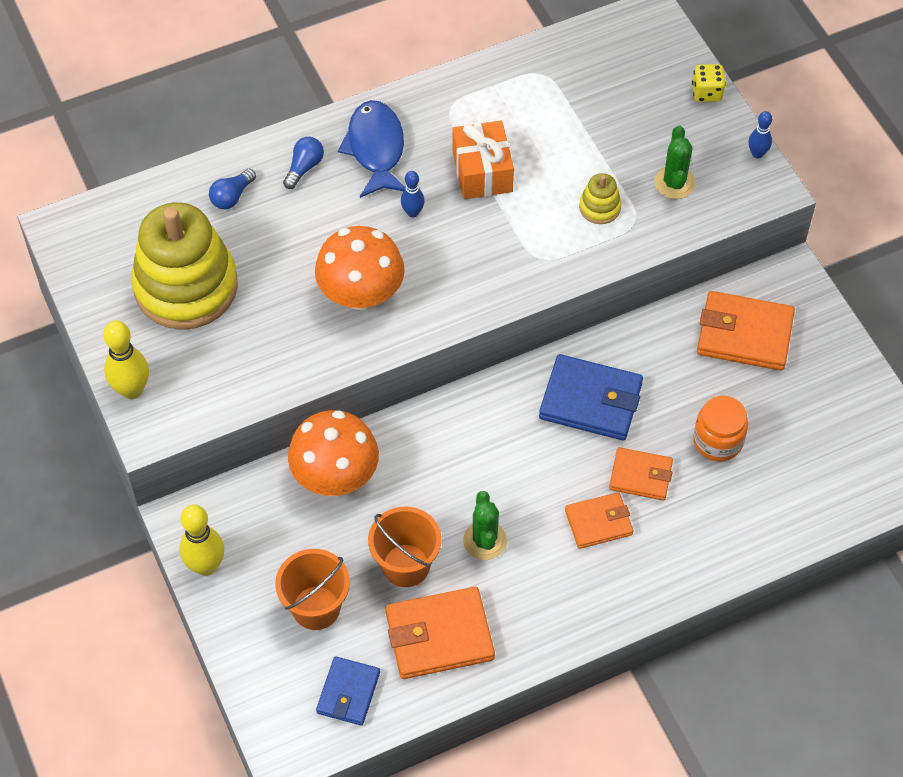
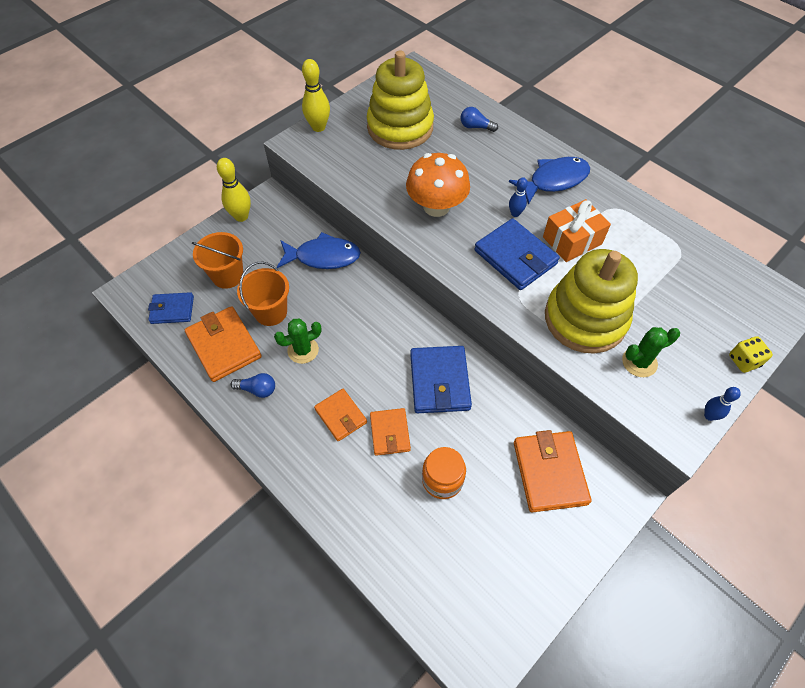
camera: 70 degrees right, 0 degrees up
blue light bulb [283,137,324,189] -> blue light bulb moved to [231,373,275,398]
orange mushroom [288,410,379,496] -> blue fish [277,232,361,269]
yellow stacking toy [579,173,621,224] -> yellow stacking toy [545,249,638,354], size x2.42
none -> blue wallet [474,218,560,290]

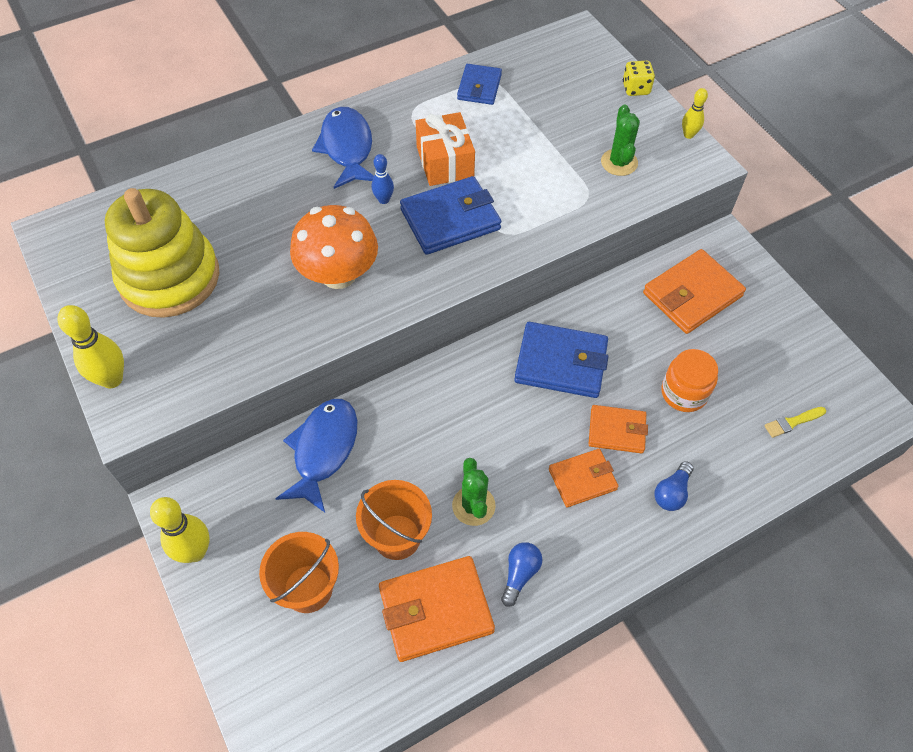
camera: 75 degrees left, 0 degrees up
blue wallet [148,292,194,324] -> blue wallet moved to [457,64,502,105]
blue light bulb [461,107,498,132] -> blue light bulb moved to [654,461,693,511]
orange wallet [514,430,592,512] -> orange wallet turned 45 degrees counterclockwise [643,249,746,334]
yellow stacking toy [545,249,638,354] -> none
blue bowling pin [704,387,741,421] -> yellow bowling pin [682,88,708,139]
none -> yellow brush [764,407,826,438]

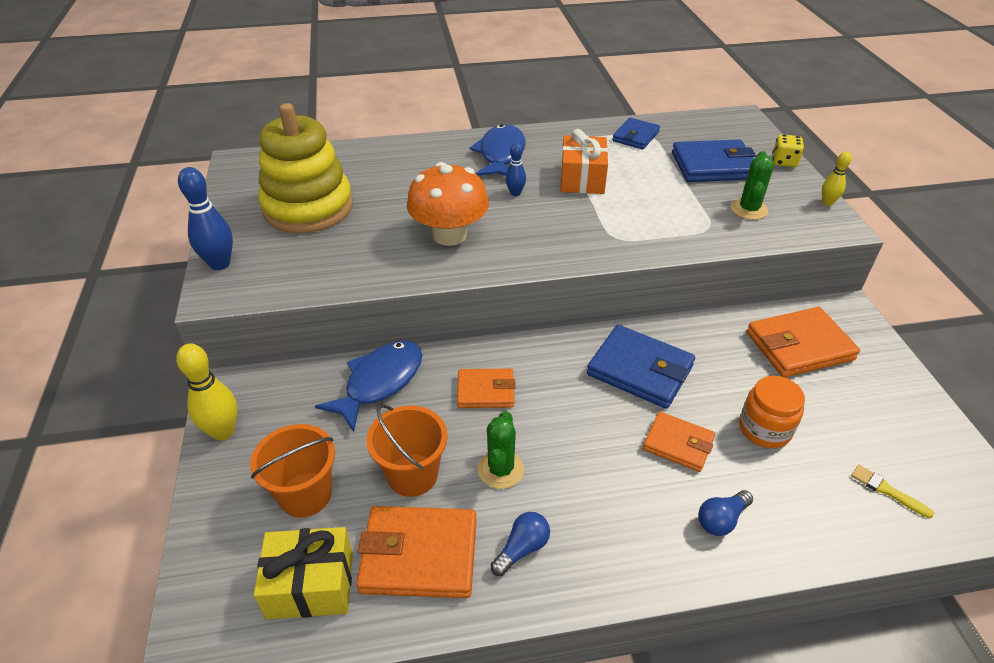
camera: 20 degrees right, 15 degrees down
yellow bowling pin [57,305,124,388] -> blue bowling pin [178,167,233,270]
blue wallet [400,176,501,255] -> blue wallet moved to [672,139,756,182]
orange wallet [549,449,619,507] -> orange wallet moved to [457,369,516,408]
yellow brush [764,407,826,438] -> yellow brush turned 45 degrees clockwise [851,464,934,518]
none -> yellow gift [254,527,353,619]

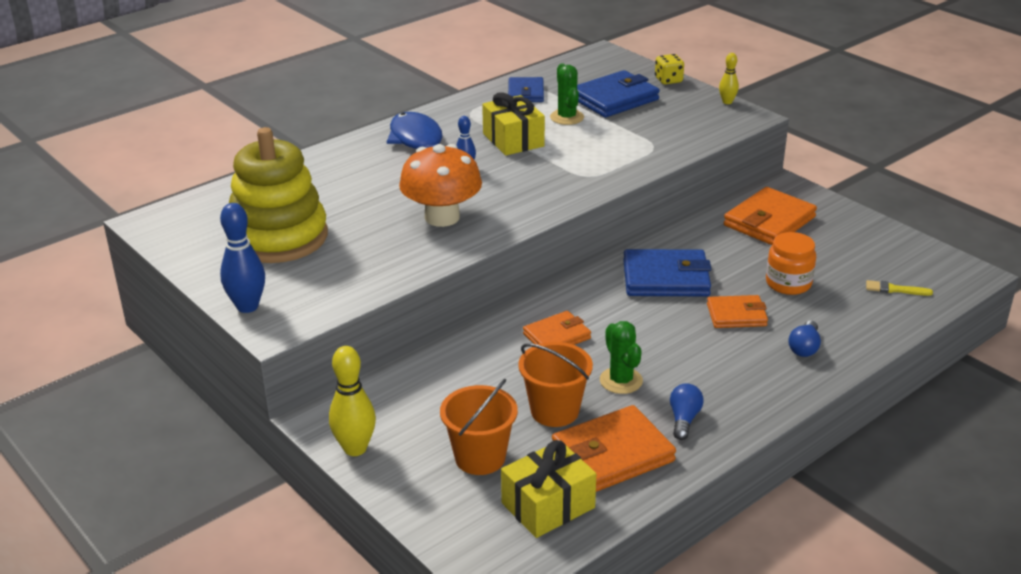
camera: 30 degrees left, 10 degrees down
blue fish [315,340,422,432] -> none
orange gift [561,129,608,194] -> yellow gift [482,92,545,156]
green cactus [731,151,774,220] -> green cactus moved to [550,63,584,125]

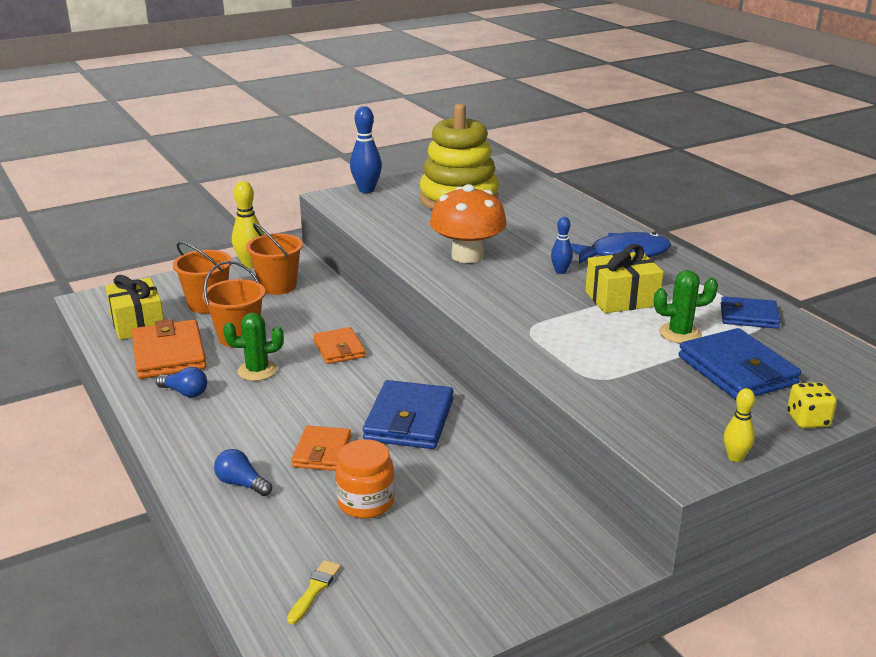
camera: 100 degrees right, 5 degrees down
orange wallet [724,187,817,245] -> none
none -> orange bucket [246,223,303,295]

